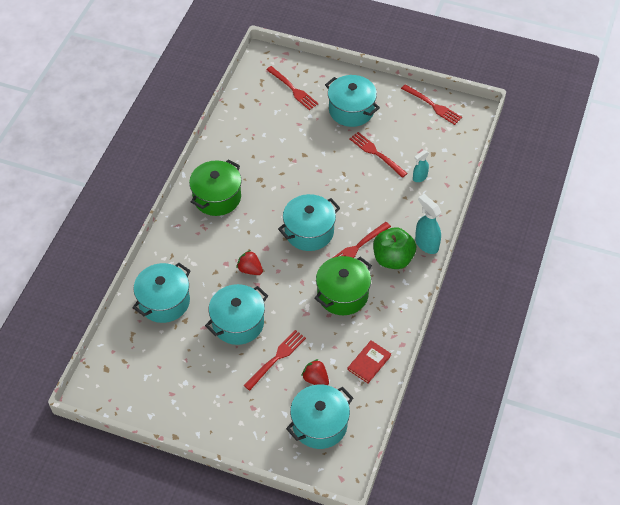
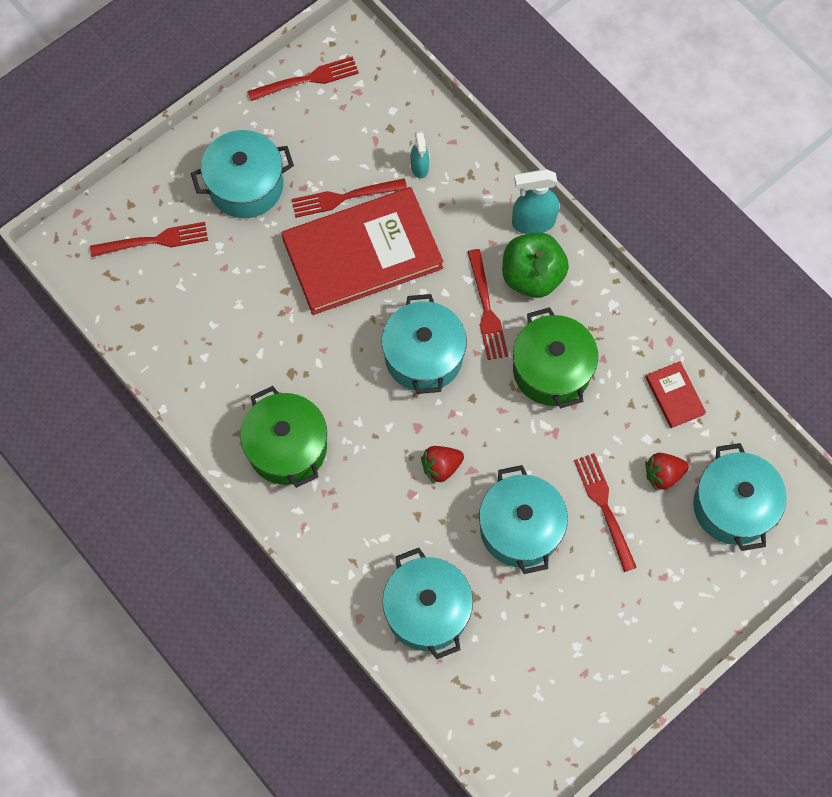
camera: 60 degrees left, 15 degrees up
none -> red book [282,187,443,315]

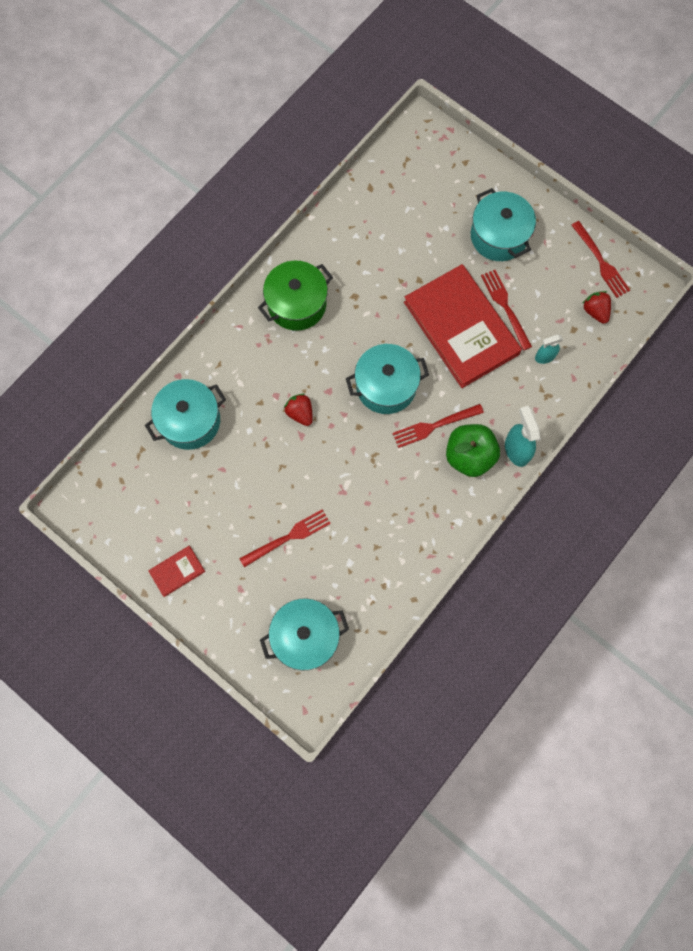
camera: 80 degrees right, 5 degrees up
red fork [90,222,208,257] -> none
turquoise pot [479,465,568,574] -> none
green pot [513,307,598,408] -> none
red strawberry [645,453,689,490] -> red strawberry moved to [582,291,611,324]
red book [646,361,706,428] -> red book moved to [148,546,205,597]

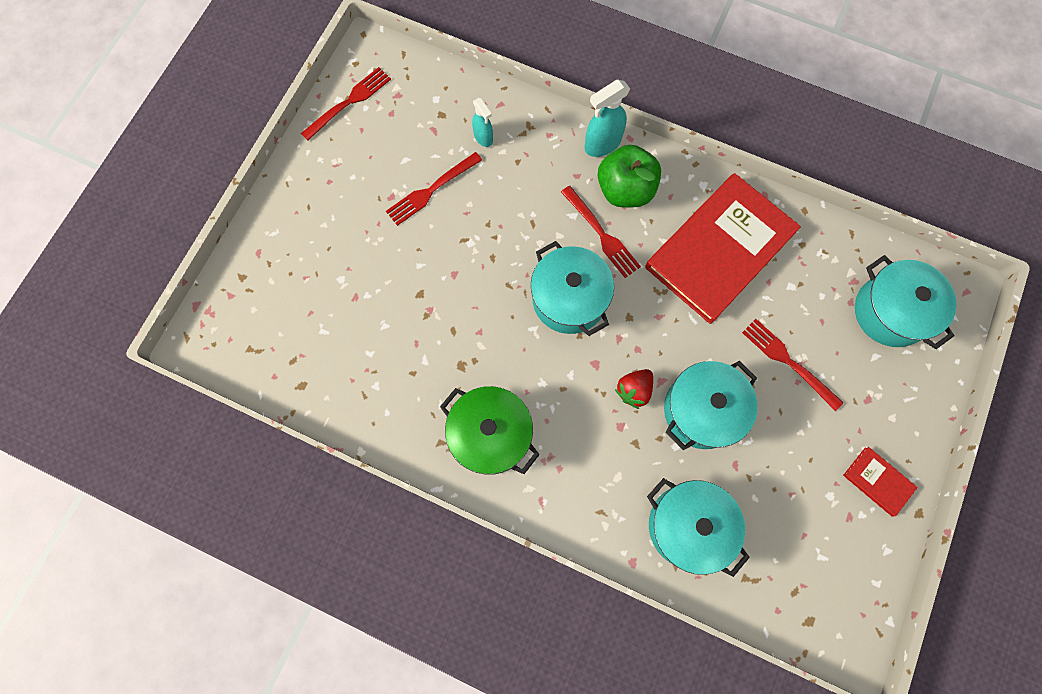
camera: 105 degrees left, 0 degrees up
red book [404,264,522,388] -> red book moved to [645,173,801,324]
turquoise pot [471,188,536,261] -> turquoise pot moved to [664,361,758,450]
red strawberry [582,291,611,324] -> none

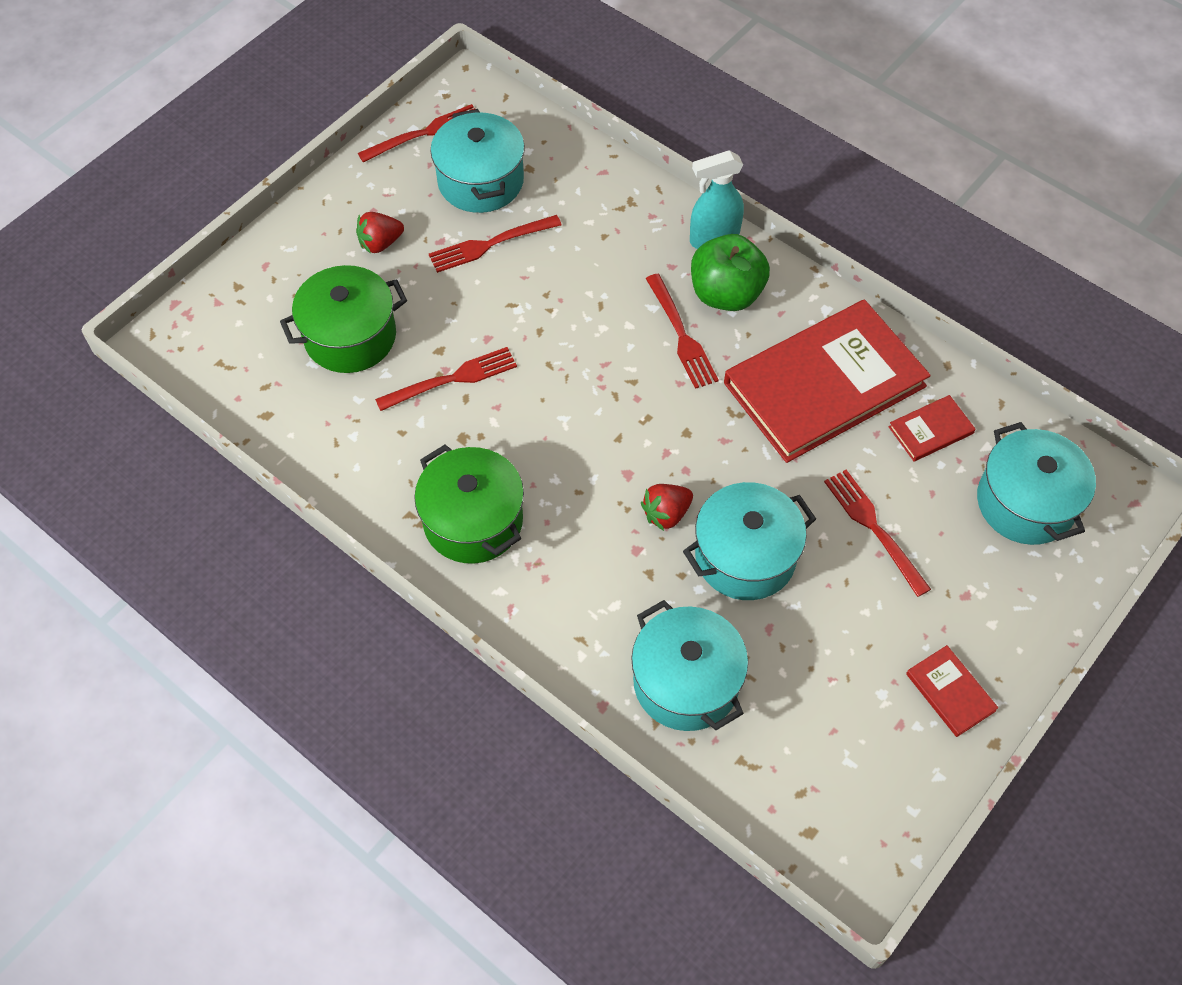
camera: 15 degrees right, 15 degrees down
turquoise spray bottle [472,98,493,147] -> none
turquoise pot [531,241,614,336] -> turquoise pot moved to [430,109,525,213]
none -> green pot [280,265,407,373]
none -> red strawberry [356,212,404,254]
none -> red fork [375,347,517,411]
none -> red book [889,395,975,462]

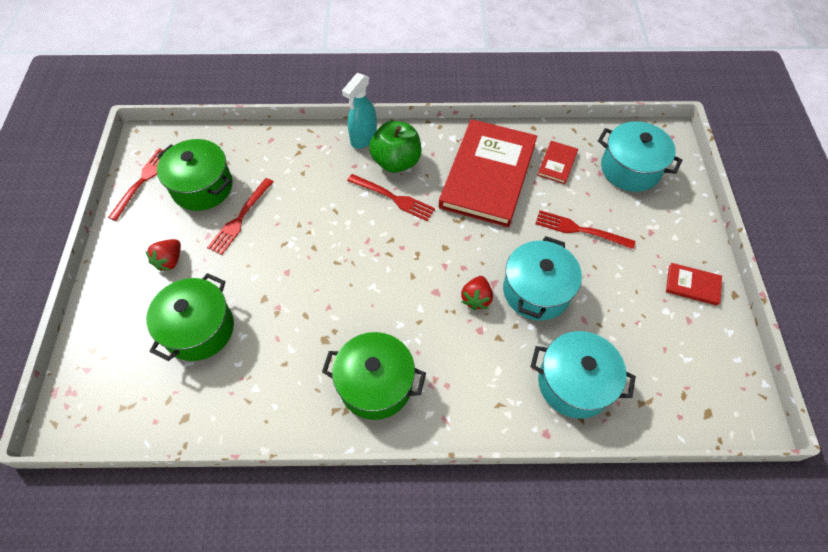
camera: 40 degrees left, 0 degrees up
red fork [375,347,517,411] -> none
turquoise pot [430,109,525,213] -> green pot [157,139,233,211]

